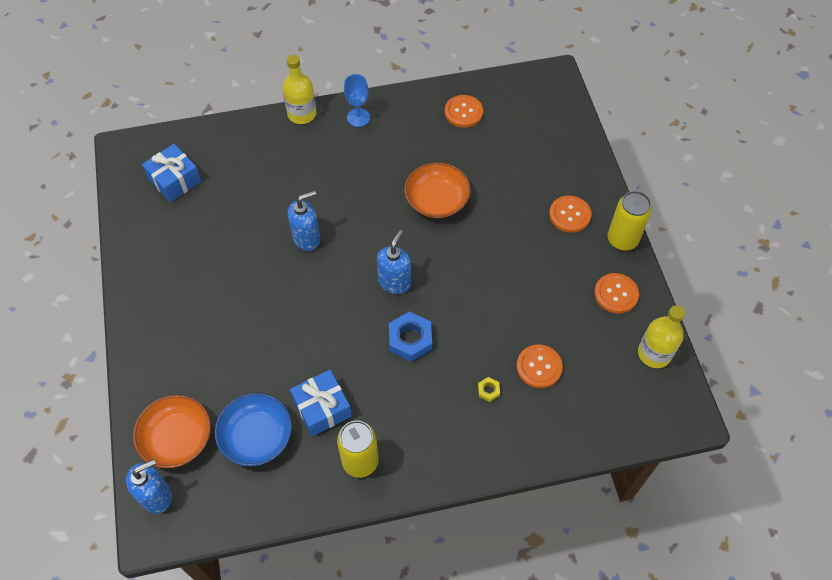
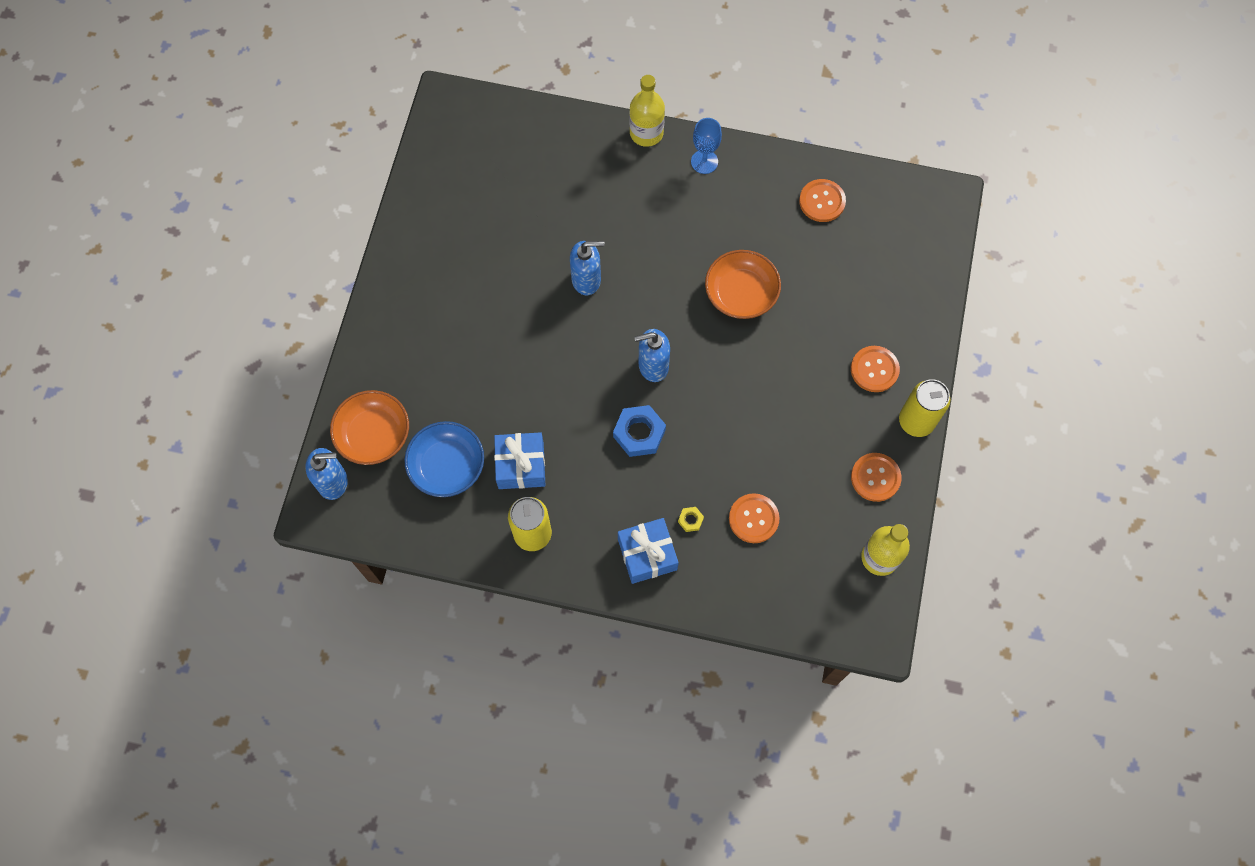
camera: 25 degrees right, 10 degrees up
blue gift [142,144,202,202] -> blue gift moved to [618,518,679,584]
blue soap dispenser [377,230,411,294] -> blue soap dispenser turned 150 degrees counterclockwise [634,329,670,382]

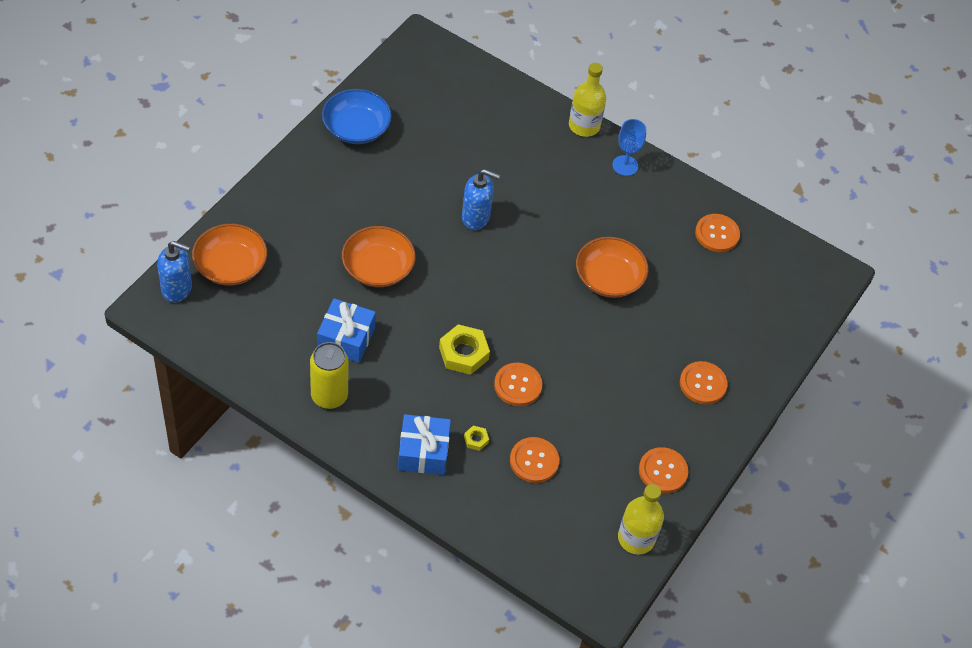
camera: 15 degrees right, 15 degrees down
blue bowl [404,421,484,497] -> blue bowl moved to [322,89,392,144]
blue nut [613,405,666,457] -> yellow nut [439,324,490,375]
blue soap dispenser [634,329,670,382] -> none
yellow can [899,379,950,437] -> none
none -> orange bowl [342,226,416,287]
none -> orange button [494,363,542,406]

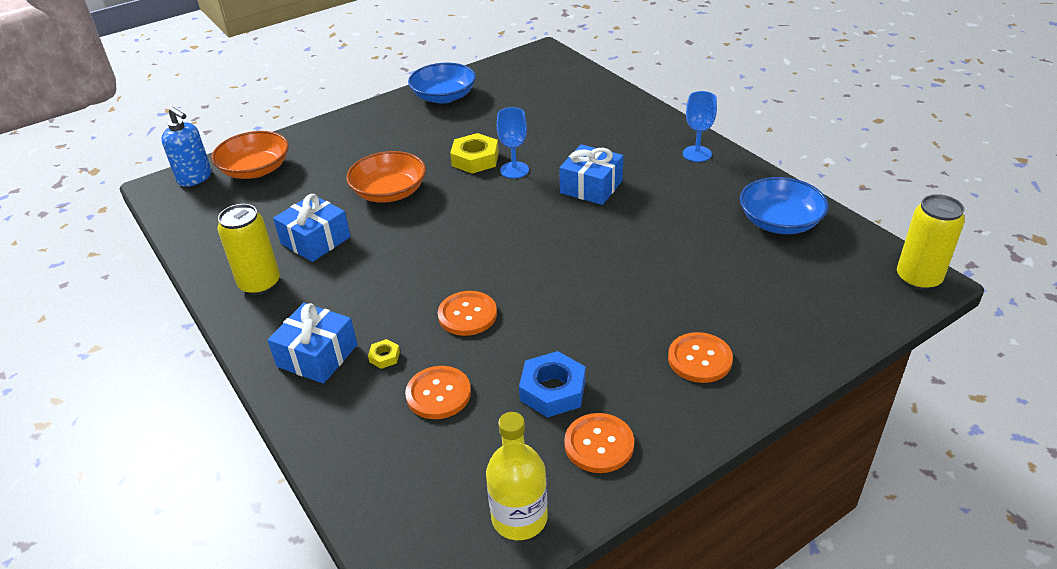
camera: 30 degrees right, 15 degrees down
yellow nut [439,324,490,375] -> yellow nut moved to [450,133,499,173]
blue soap dispenser [462,169,500,230] -> blue goblet [497,107,529,178]
yellow bottle [569,63,606,137] -> none
orange bowl [576,237,648,298] -> none
orange button [695,214,740,252] -> blue bowl [740,177,829,234]
none -> blue nut [519,351,585,418]
none -> blue gift [559,144,623,205]
none -> yellow can [897,194,965,290]

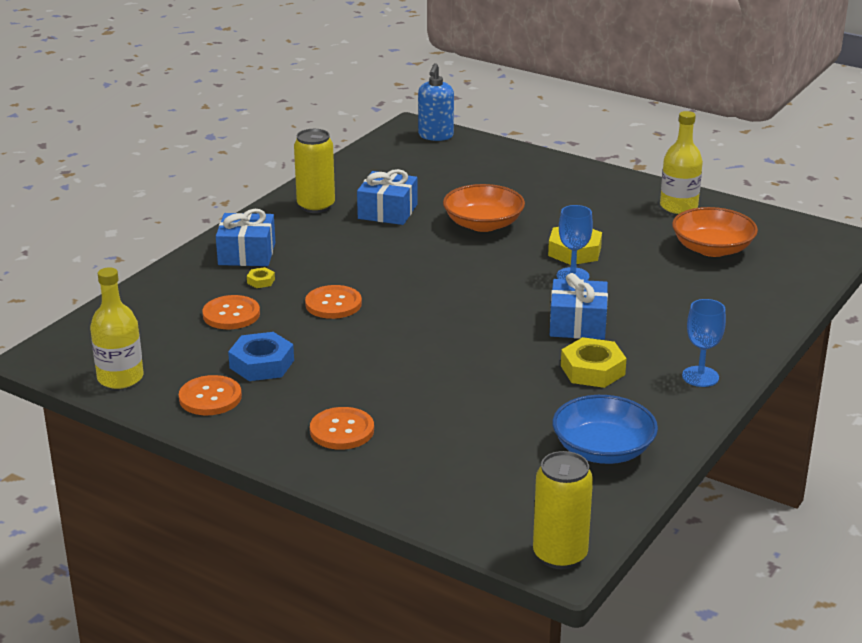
camera: 65 degrees right, 10 degrees down
orange bowl [212,131,289,179] -> orange bowl moved to [672,207,758,257]
blue bowl [408,63,476,104] -> yellow bottle [660,111,703,214]
none -> yellow nut [561,337,627,388]

